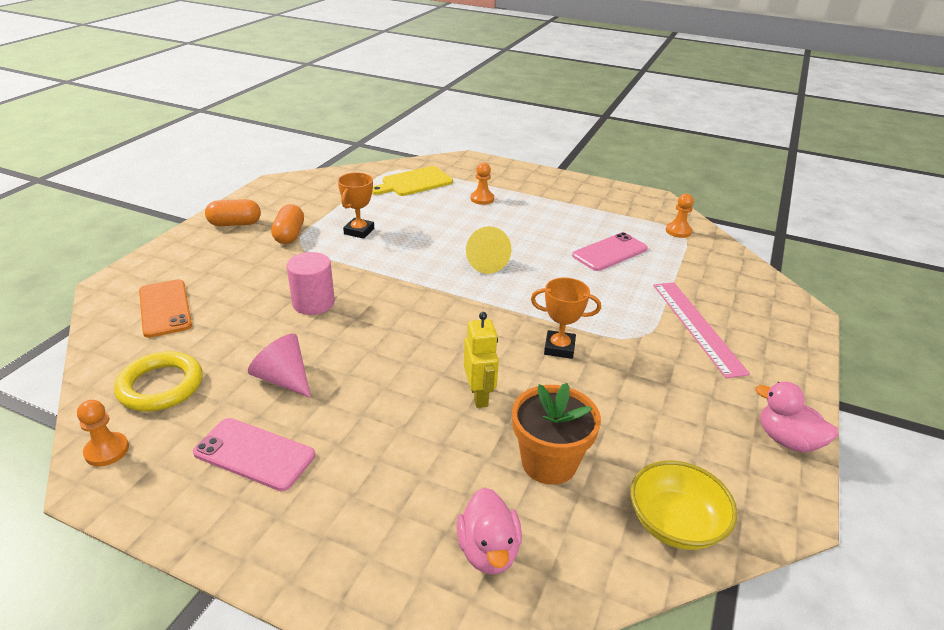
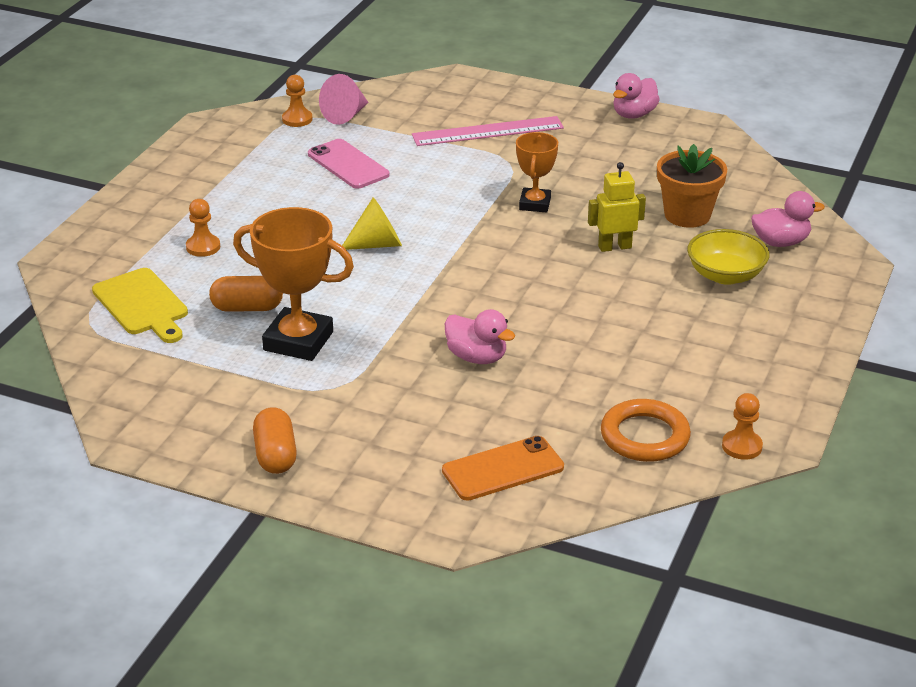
camera: 90 degrees left, 0 degrees up
yellow ring [114,351,203,411] -> orange ring [601,399,691,462]
pink phone [193,418,315,491] -> none
pink cone [248,334,311,398] -> pink cone moved to [319,74,369,125]
orange capsule [271,204,304,244] -> orange capsule moved to [209,276,283,312]
pink cylinder [287,252,335,315] -> pink duck [445,309,515,364]
orange trophy [338,172,374,239] -> orange trophy [233,207,354,361], size x1.68
yellow bowl [630,461,737,550] -> yellow bowl moved to [687,229,769,285]

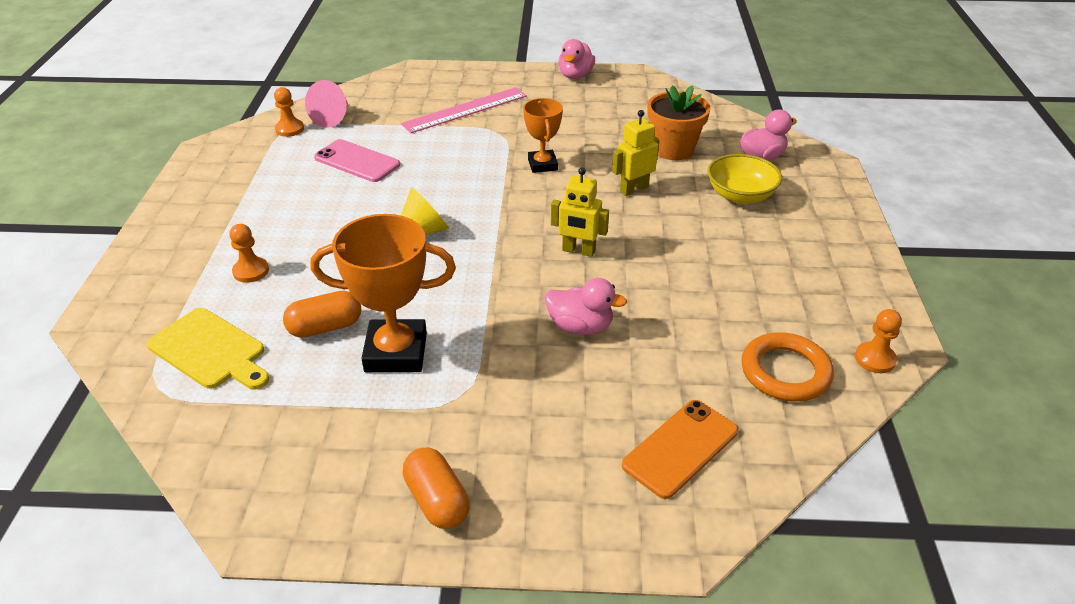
camera: 20 degrees left, 5 degrees up
none -> yellow robot [551,167,609,257]

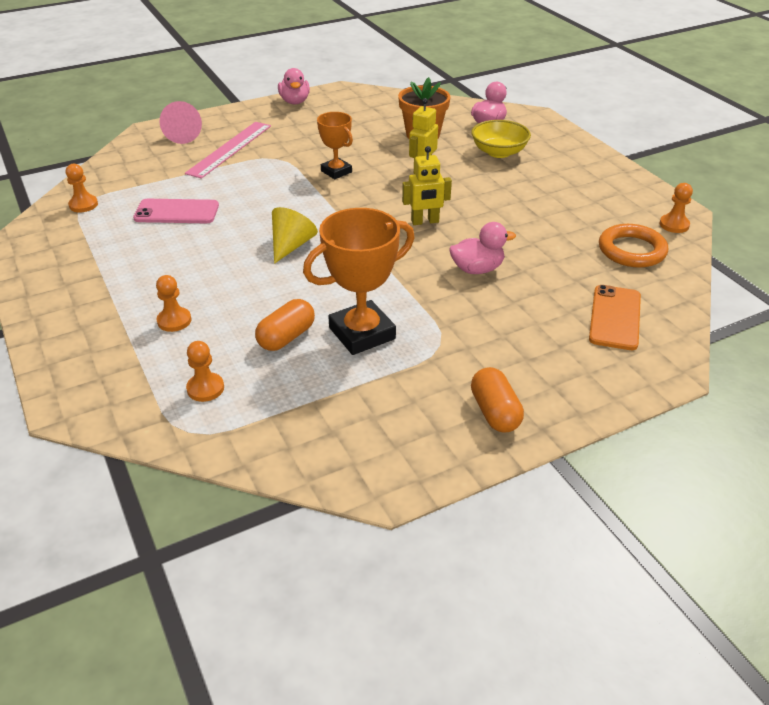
camera: 30 degrees left, 0 degrees up
yellow cutting board [147,308,269,389] -> orange pawn [186,341,224,402]
pink cone [305,80,348,128] -> pink cone moved to [160,101,202,144]
orange capsule [403,447,470,529] -> orange capsule turned 45 degrees clockwise [471,367,524,432]

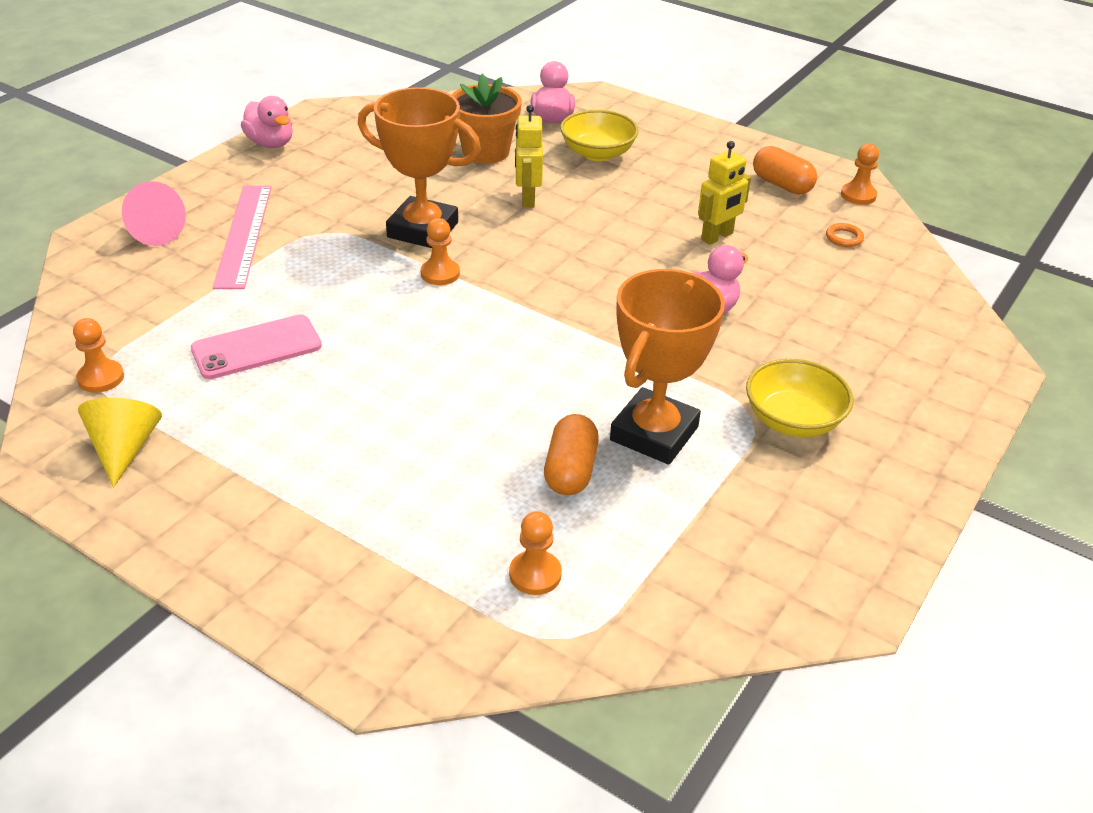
camera: 30 degrees left, 0 degrees up
orange pawn [156,275,191,332] -> orange pawn moved to [421,218,460,285]
yellow cone [272,207,318,264] -> yellow cone moved to [78,398,162,488]
orange trophy [317,112,353,179] -> orange trophy [358,87,481,248], size x1.68
yellow robot [402,146,452,225] -> yellow robot moved to [698,141,751,245]
orange capsule [471,367,524,432] -> orange capsule moved to [753,146,817,195]
orange phone [589,285,641,350] -> none
orange ring [599,224,668,268] -> orange ring [826,223,864,247], size x0.46
none -> yellow bowl [746,359,853,437]

